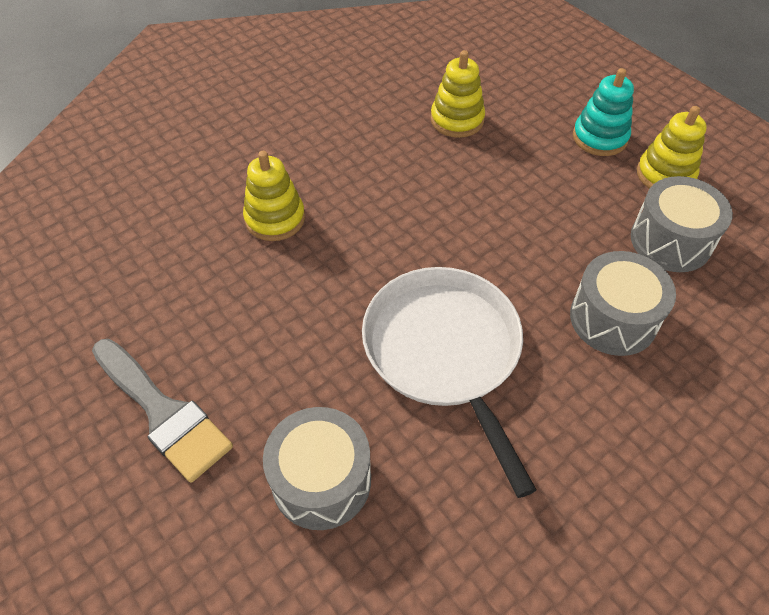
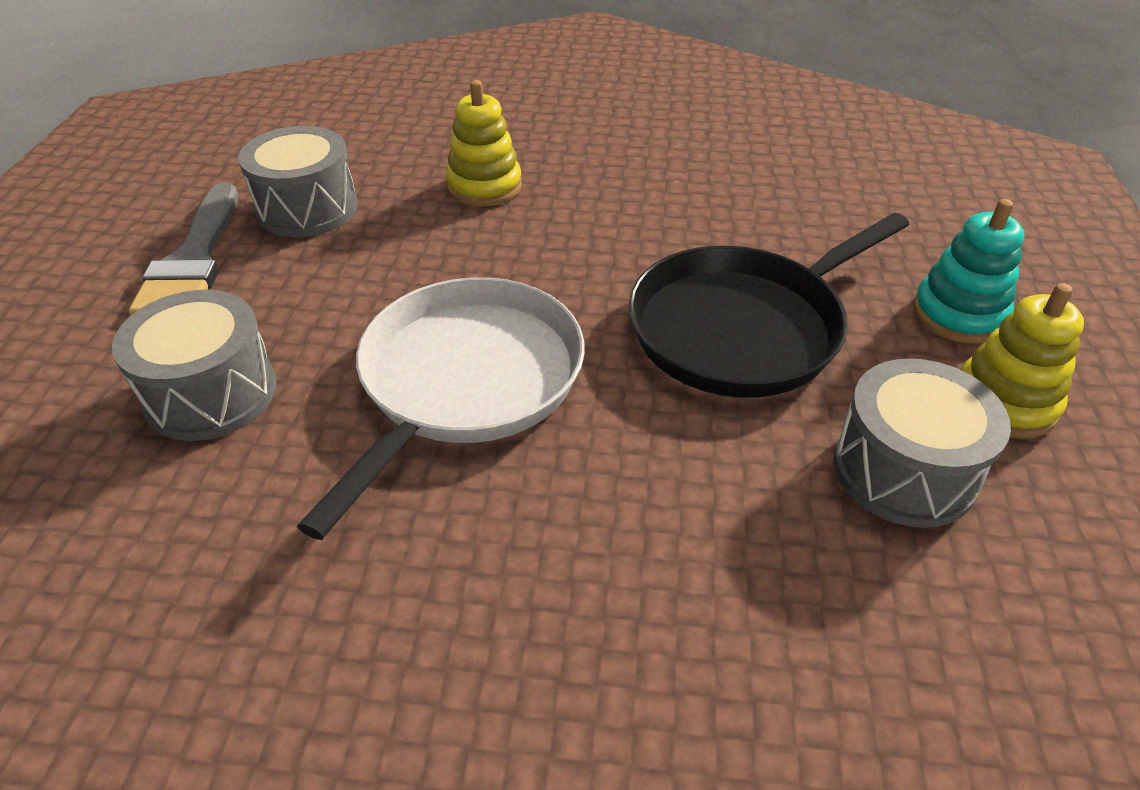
camera: 45 degrees right, 10 degrees down
yellow stacking toy [430,50,485,138] -> none
grey drum [570,251,676,356] -> grey drum moved to [238,126,358,237]
none -> black pan [629,213,909,397]

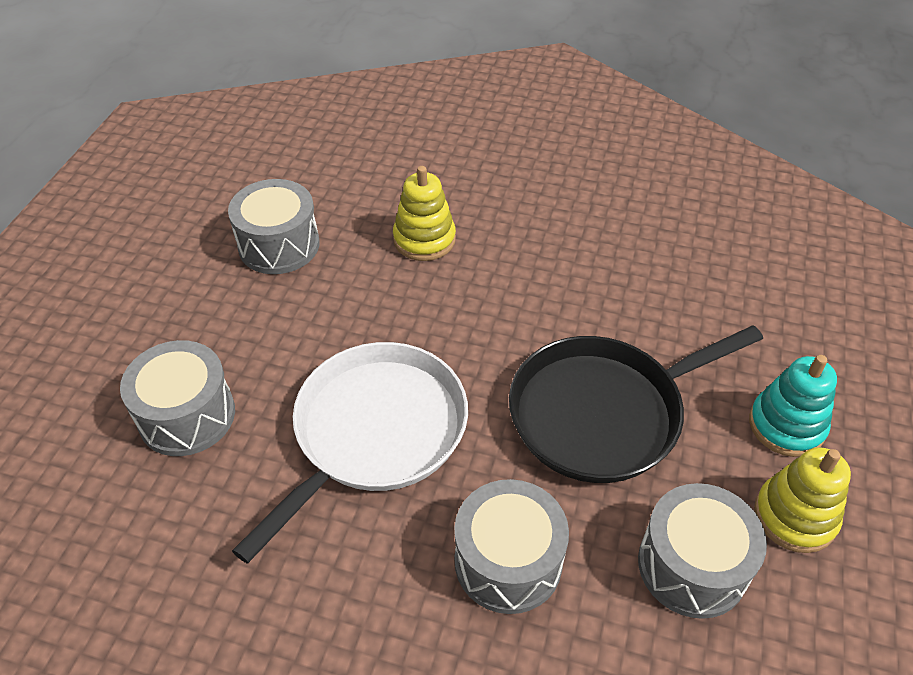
camera: 10 degrees right, 5 degrees up
grey brush [129,183,238,316] -> none
none -> grey drum [454,479,569,614]

